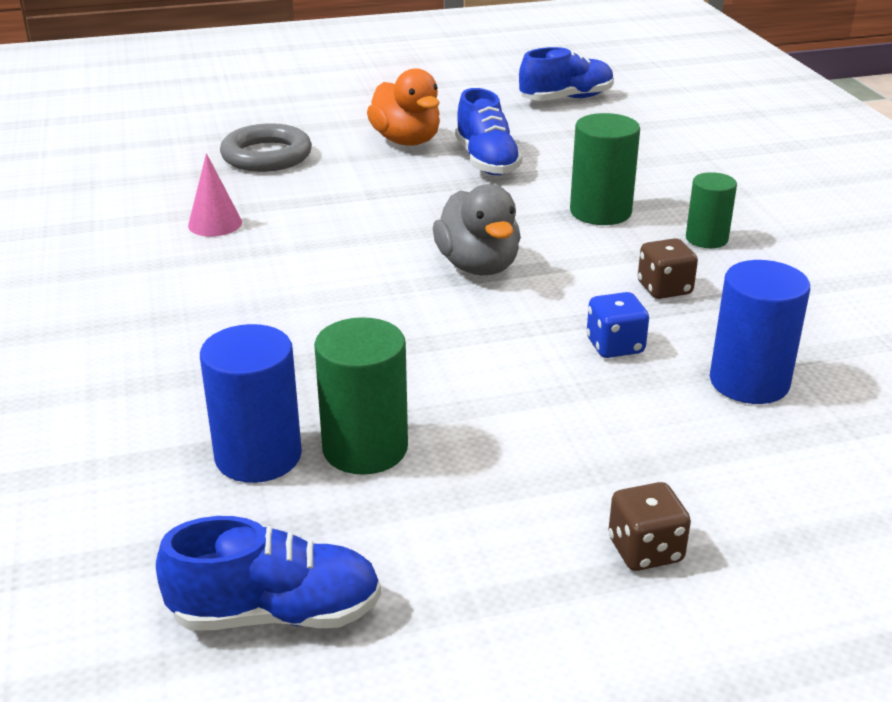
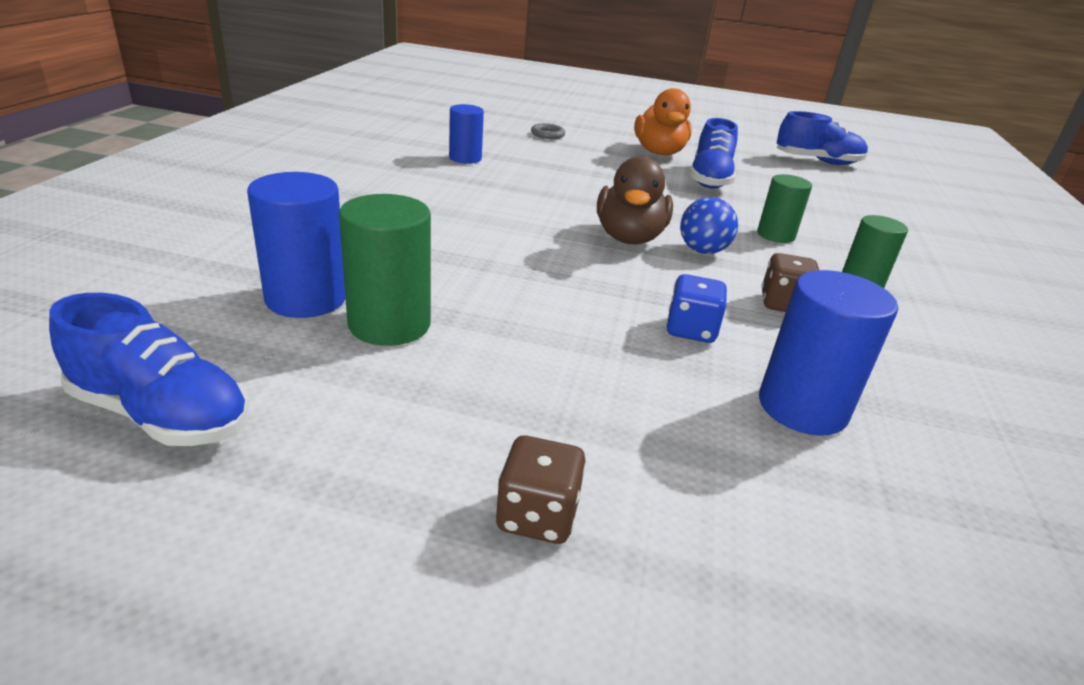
camera: 25 degrees right, 0 degrees up
pink cone [188,153,242,237] -> blue cylinder [449,104,484,164]
grey ring [220,123,312,172] -> grey ring [531,123,565,139], size x0.49
grey duck [433,184,521,275] -> brown duck [597,156,673,244]
green cylinder [570,113,640,225] -> green cylinder [757,174,812,243], size x0.65
none -> blue ball [680,197,738,254]

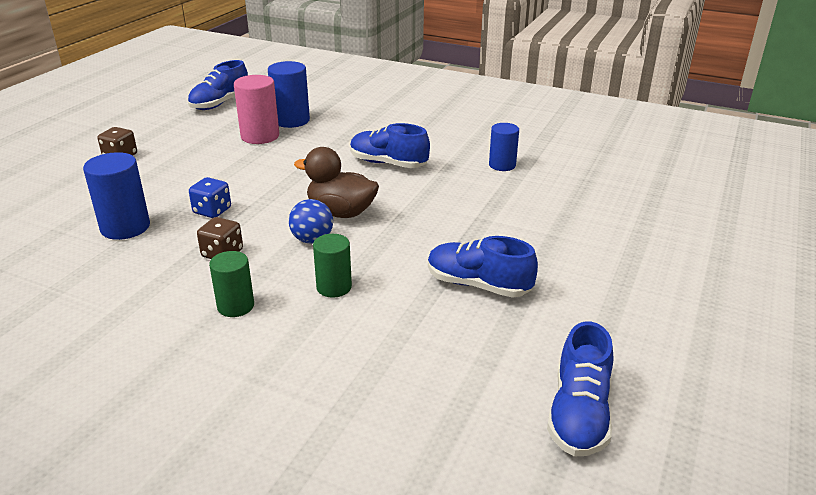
camera: 105 degrees right, 0 degrees up
green cylinder [339,194,431,346] -> pink cylinder [234,75,279,144]
grey ring [531,123,565,139] -> none
orange duck [634,88,692,155] -> none
none -> blue shoe [350,123,430,168]

